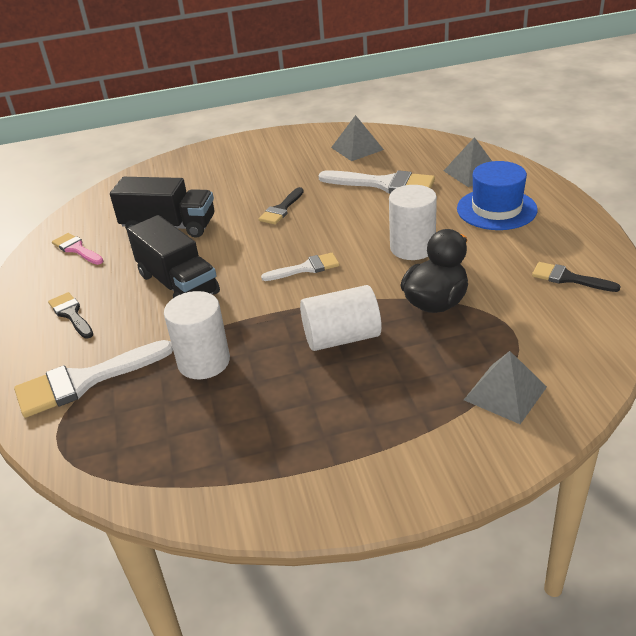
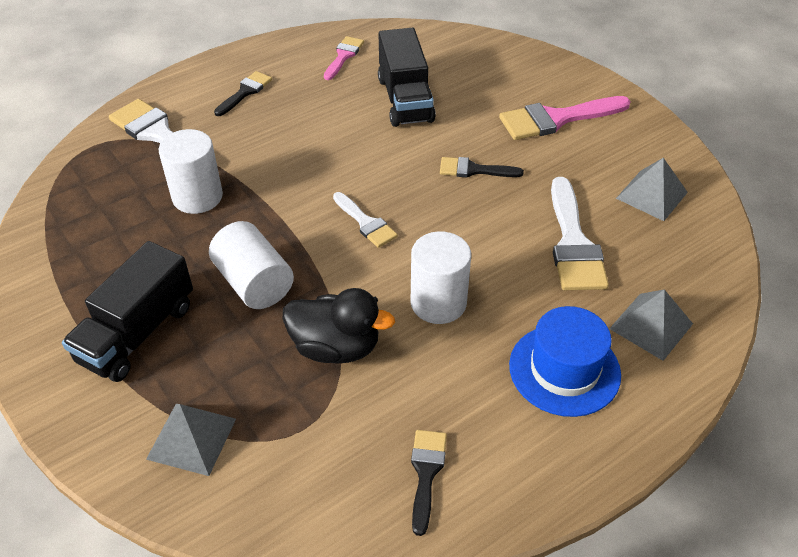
camera: 65 degrees right, 10 degrees up
black truck [127,215,220,298] -> black truck moved to [62,241,193,382]
none -> pink brush [499,96,631,140]

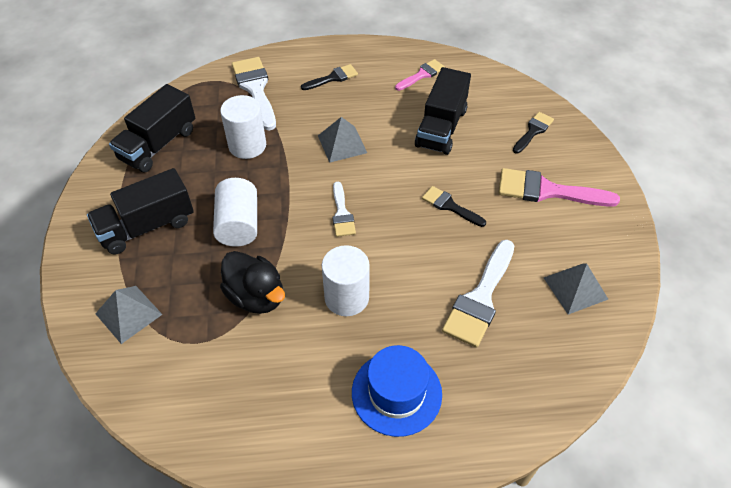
camera: 30 degrees right, 5 degrees up
black brush [411,430,447,536] -> black brush moved to [513,112,554,154]
grey pyramid [609,289,693,361] -> grey pyramid moved to [318,117,367,163]
none -> black truck [109,84,195,173]

